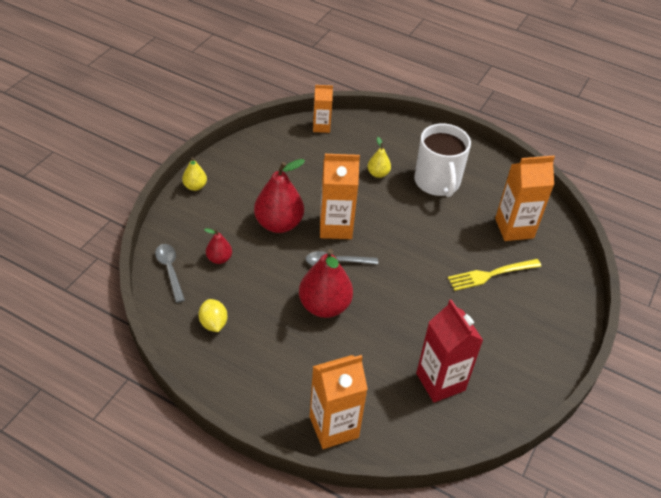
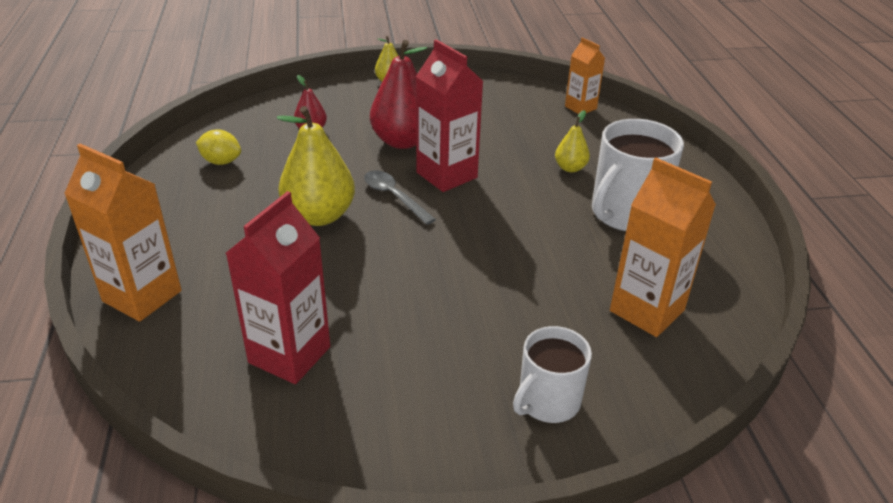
camera: 55 degrees right, 10 degrees down
grey spoon [155,244,185,303] -> none
yellow lemon [199,299,227,332] -> yellow lemon turned 75 degrees clockwise [196,129,241,165]
red pear [299,249,353,318] -> yellow pear [277,106,355,226]
orange carton [320,154,360,239] -> red carton [416,39,483,192]
yellow fork [448,259,541,291] -> none
none -> white mug [513,326,592,423]

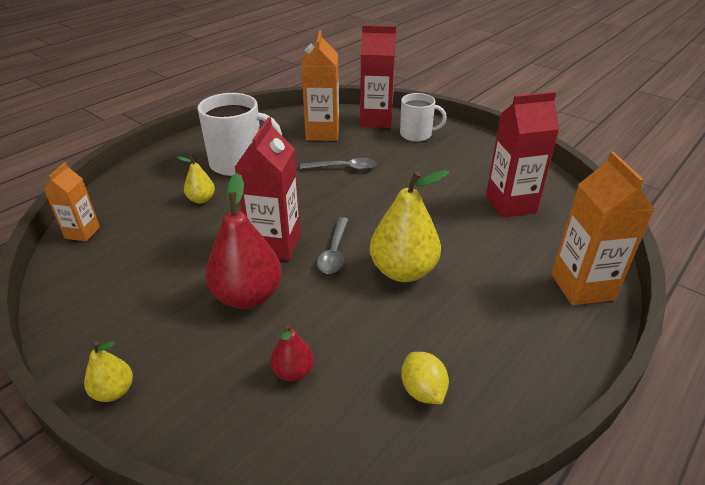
camera: 130 degrees left, 0 degrees up
none -> grey spoon [300,158,377,170]
none -> red carton [360,25,396,128]

